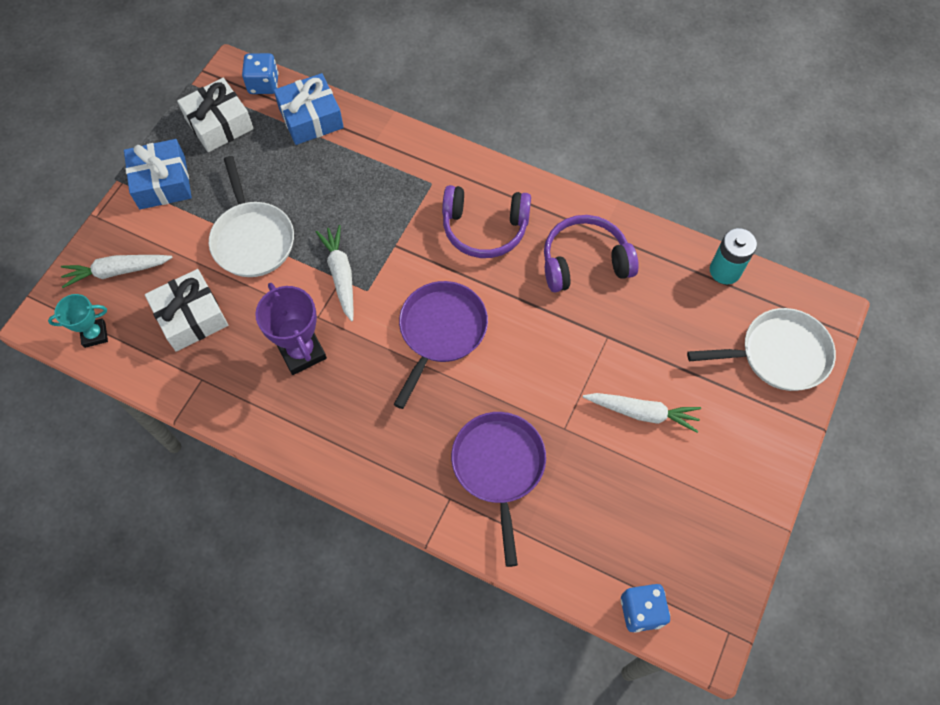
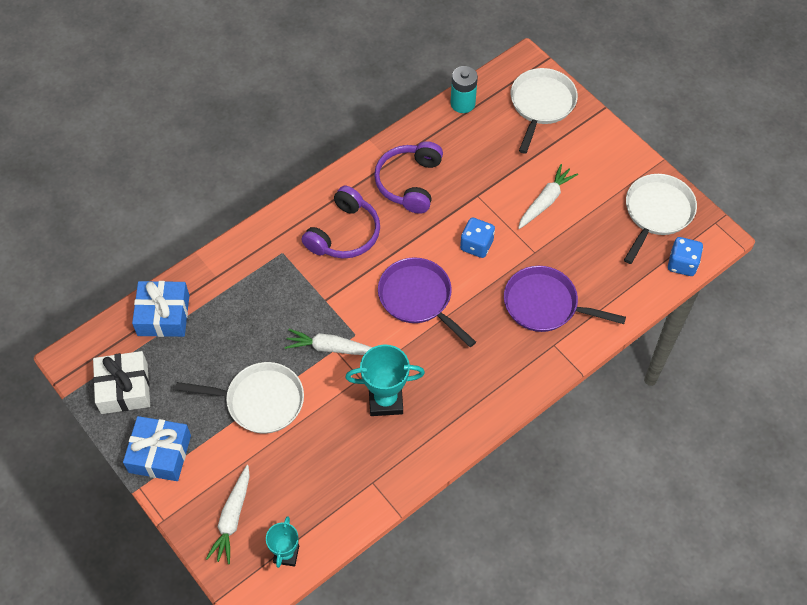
camera: 65 degrees left, 5 degrees down
white gift [145,269,228,352] -> none
blue dice [242,53,279,94] -> blue dice moved to [460,218,495,258]
purple trophy [255,283,327,375] -> turquoise trophy [345,344,425,416]
none -> white pan [624,174,697,264]

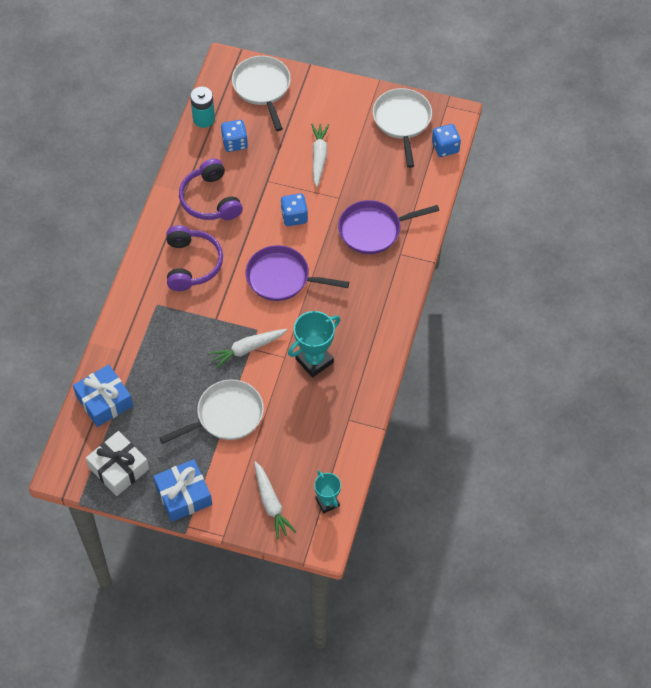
camera: 35 degrees left, 0 degrees up
none -> blue dice [221,120,248,152]

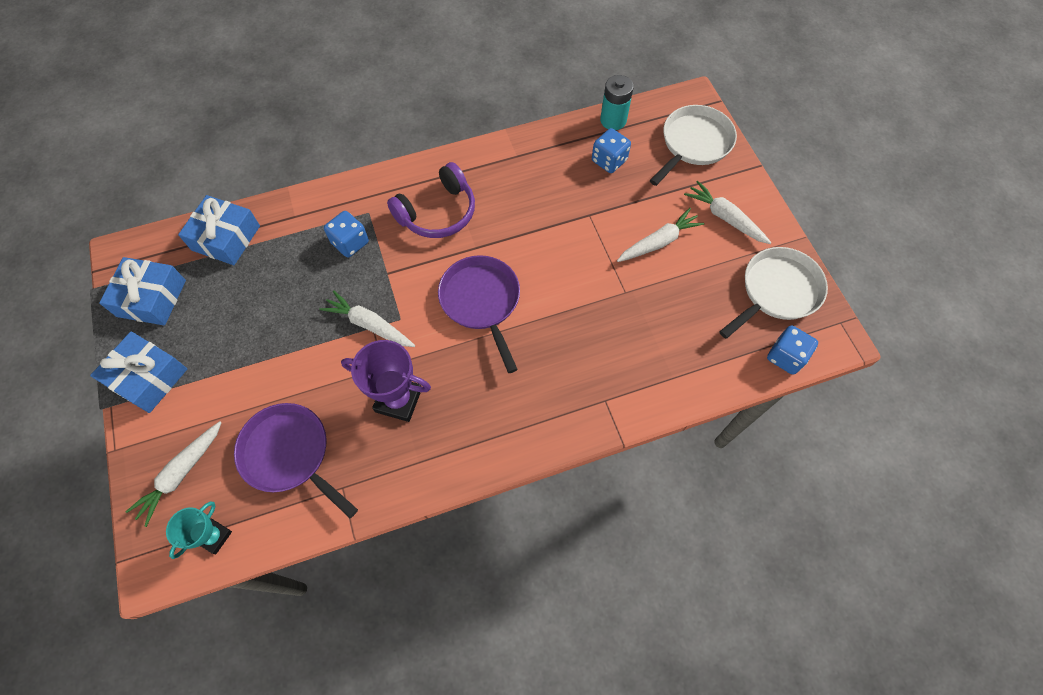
camera: 55 degrees right, 5 degrees up
white gift [86,431,149,496] -> blue gift [99,257,186,326]
white pan [159,379,264,444] -> none
purple headphones [179,158,243,220] -> none
blue dice [281,193,308,226] -> blue dice moved to [324,211,369,257]
turquoise trophy [288,311,340,378] -> purple trophy [341,340,431,422]
purple pan [338,200,439,254] -> purple pan moved to [234,403,358,518]
none -> white carrot [684,181,772,244]

